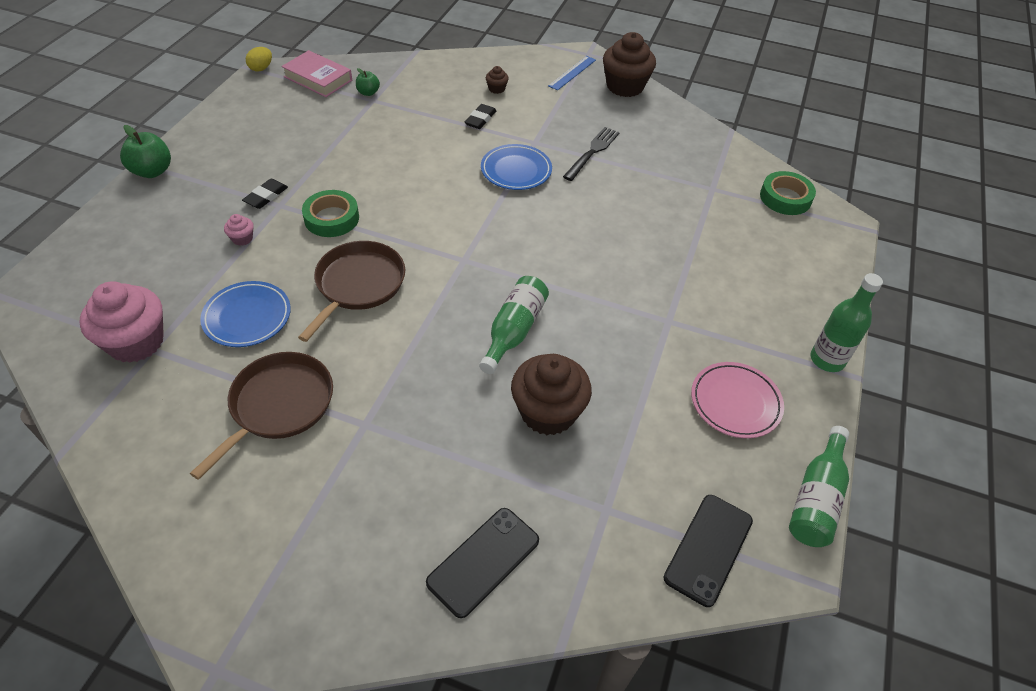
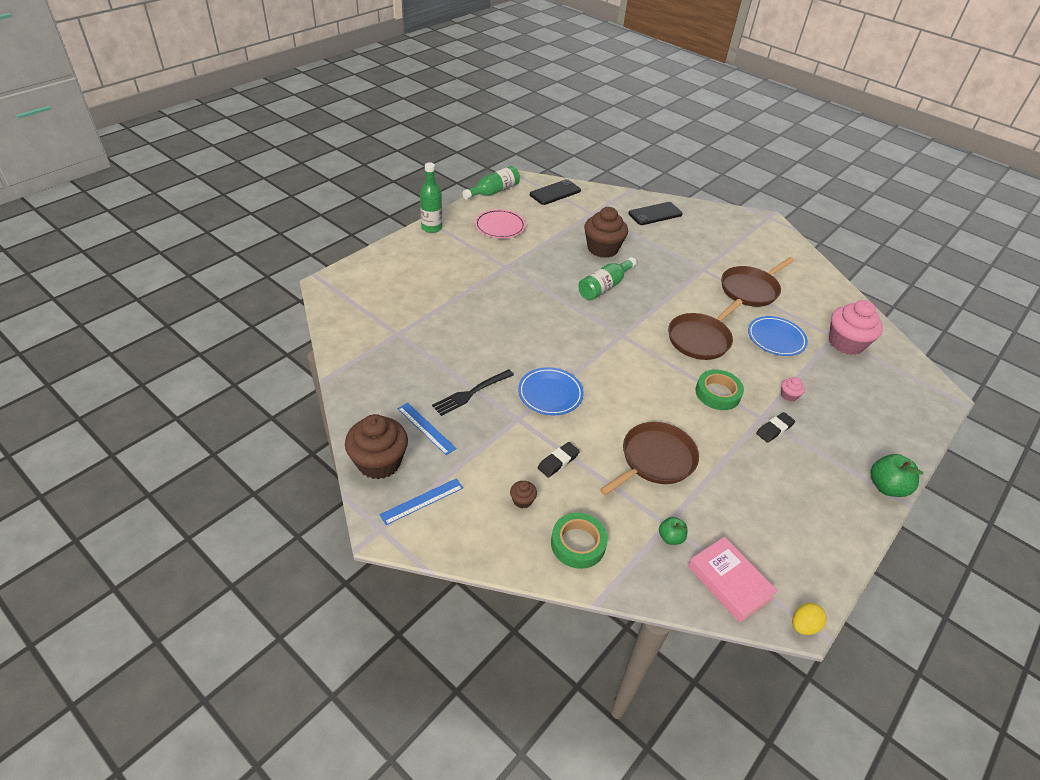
camera: 160 degrees left, 5 degrees down
green tape [760,171,816,215] -> green tape moved to [551,513,608,569]
none -> blue ruler [398,403,457,455]
none -> brown pan [600,422,699,495]

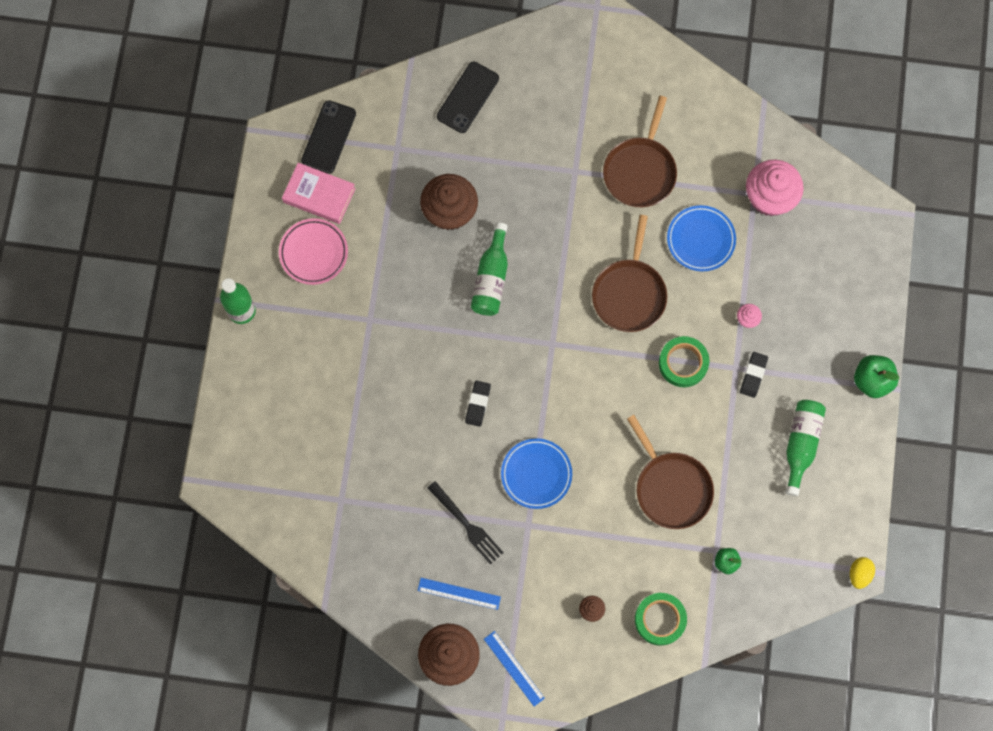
camera: 30 degrees left, 30 degrees up
blue ruler [380,478,463,525] -> blue ruler turned 60 degrees counterclockwise [484,631,545,706]
black fork [432,369,514,416] -> black fork turned 60 degrees counterclockwise [427,481,504,565]
green bottle [462,166,520,200] -> green bottle moved to [785,400,826,496]
black eraser [538,442,580,478] -> black eraser moved to [465,381,491,427]
brown pan [600,422,699,495] -> brown pan turned 135 degrees clockwise [627,415,714,529]
pink book [688,537,778,623] -> pink book moved to [282,162,356,224]

